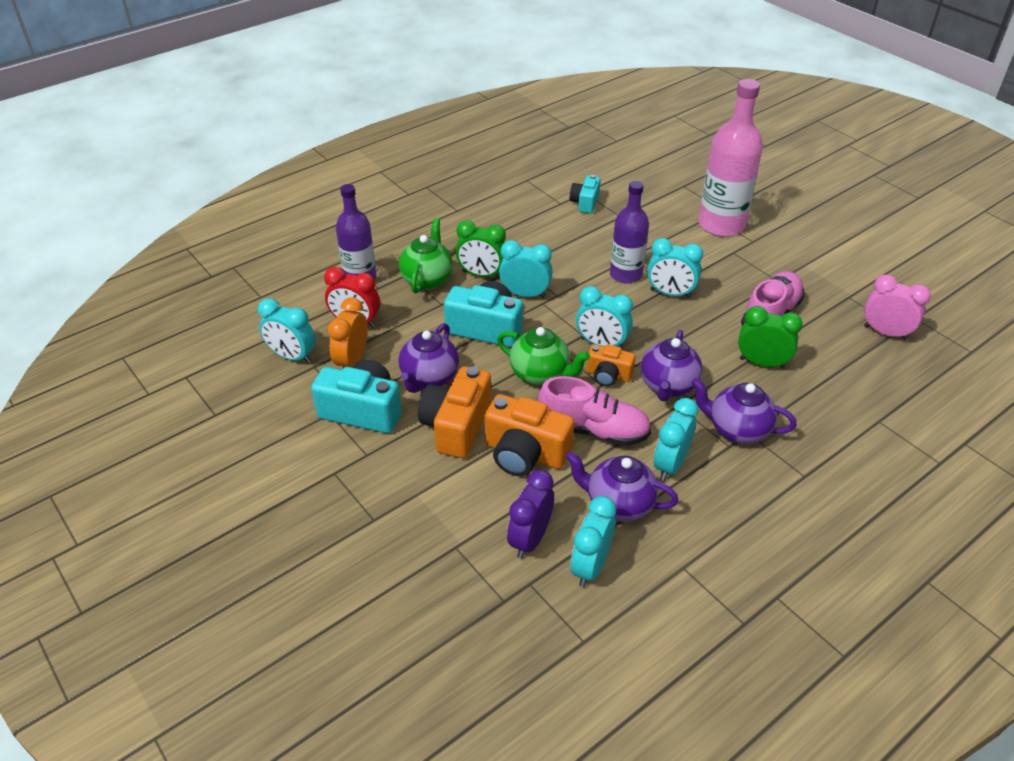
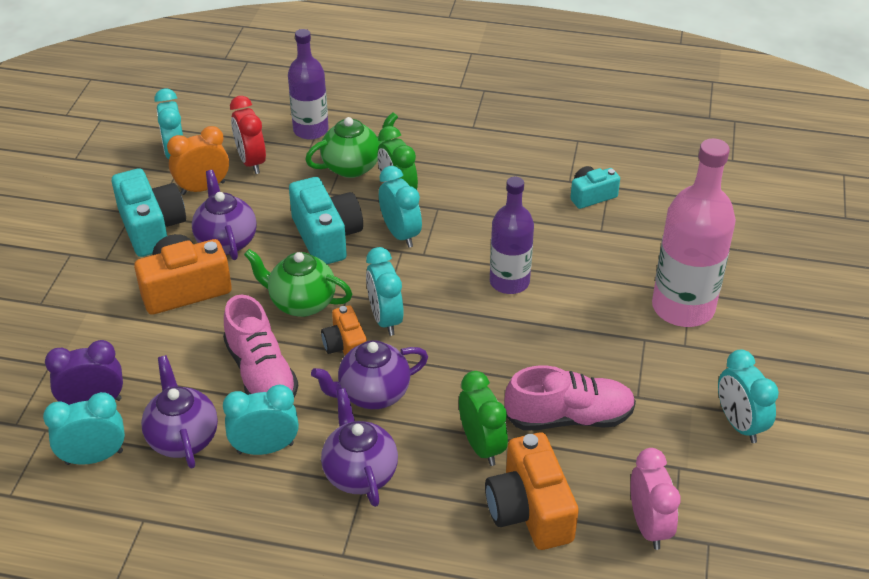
camera: 50 degrees right, 0 degrees up
purple teapot [398,323,459,393] -> purple teapot turned 90 degrees clockwise [192,170,257,260]
orange camera [485,394,574,476] -> orange camera moved to [485,432,579,550]
green teapot [497,327,590,385] -> green teapot turned 120 degrees clockwise [244,249,352,317]
turquoise clock [647,238,703,298] -> turquoise clock moved to [718,350,779,443]

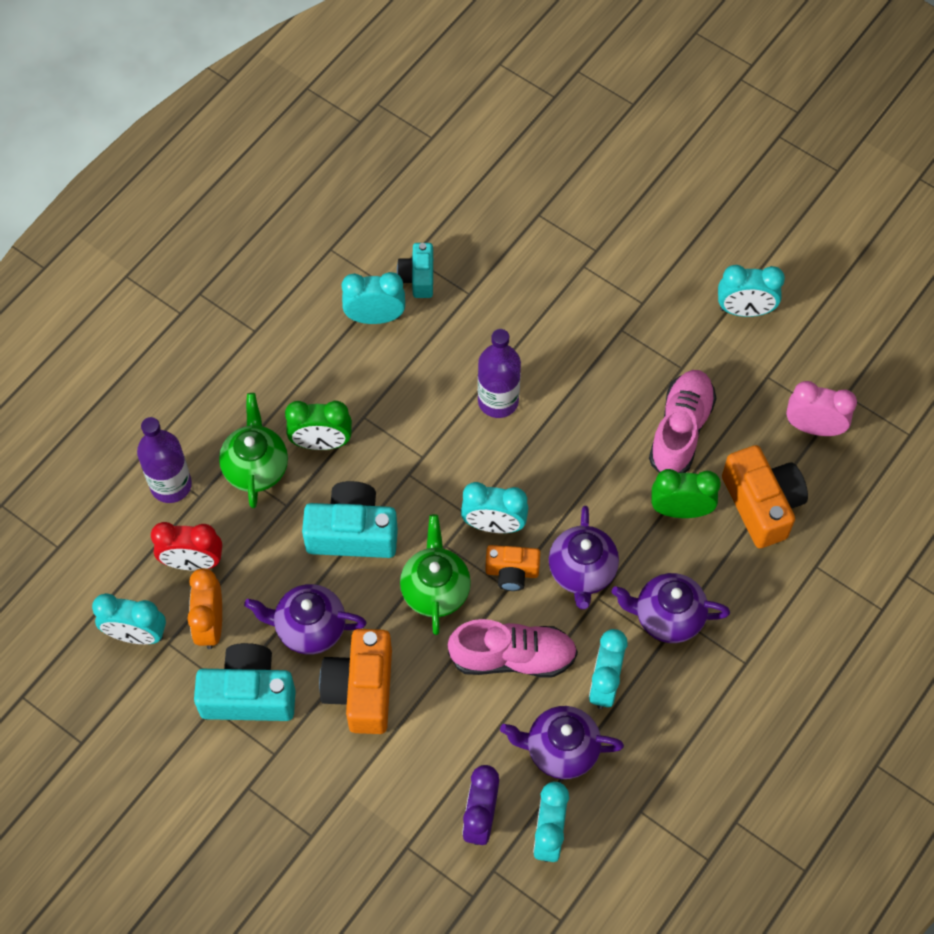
camera: 65 degrees left, 20 degrees up
green teapot [244,249,352,317] -> green teapot turned 135 degrees clockwise [400,514,471,635]
turquoise clock [379,166,422,248] -> turquoise clock moved to [342,272,405,324]
orange camera [485,432,579,550] -> orange camera turned 120 degrees counterclockwise [722,445,808,548]
pink bottle [652,138,736,327] -> none

